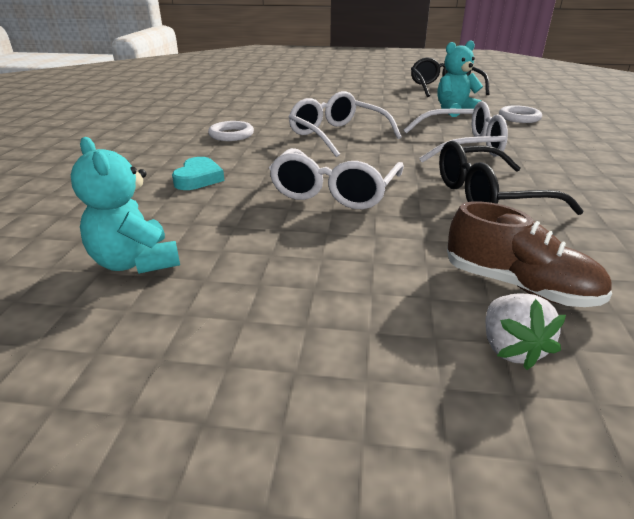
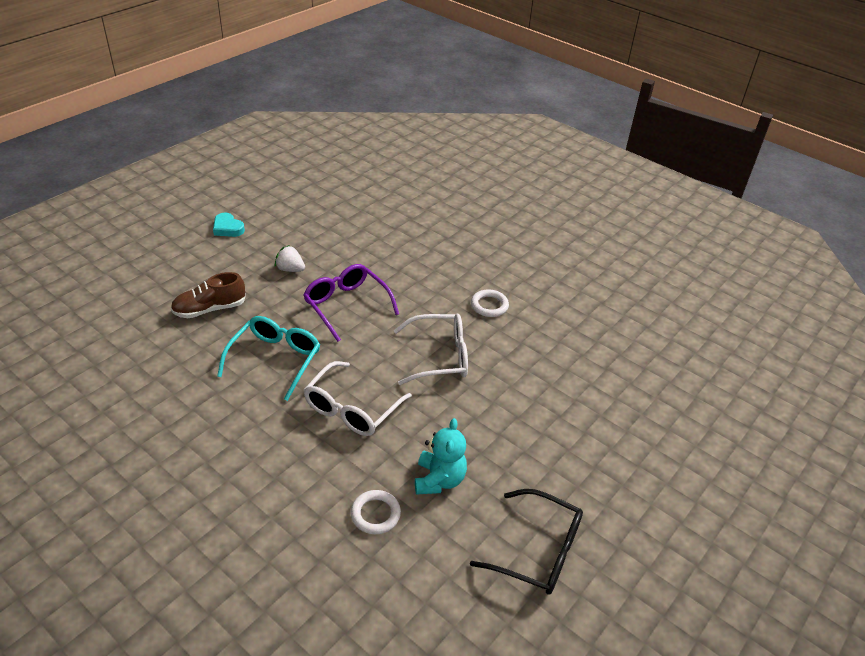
camera: 120 degrees right, 10 degrees up
turquoise teddy bear [71,137,180,274] -> none
turquoise heart [172,157,225,190] -> turquoise heart moved to [213,212,245,237]
white glasses [269,148,404,209] -> purple glasses [303,264,399,342]
black glasses [439,141,584,215] -> turquoise glasses [217,316,320,401]
white strawberry [485,293,566,370] -> white strawberry moved to [275,245,305,272]

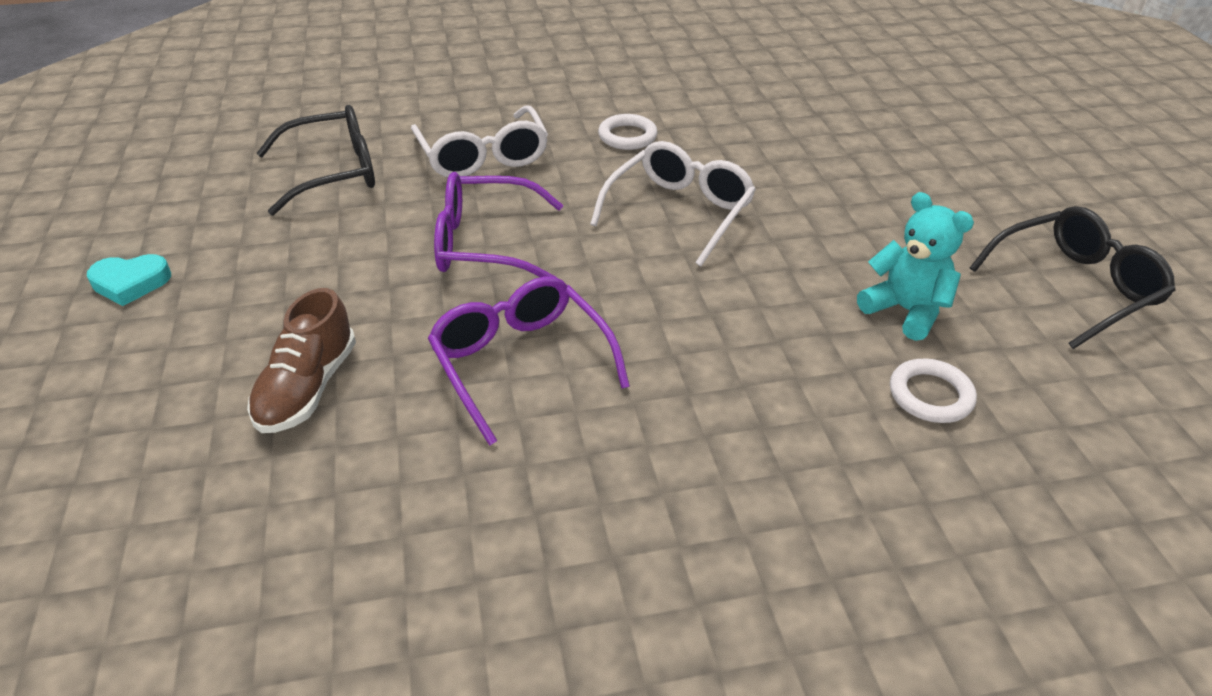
camera: 50 degrees left, 0 degrees up
turquoise glasses [217,316,320,401] -> purple glasses [428,276,630,446]
white strawberry [275,245,305,272] -> none
white glasses [304,361,412,436] -> white glasses moved to [411,105,548,177]
none -> black glasses [257,105,375,215]

